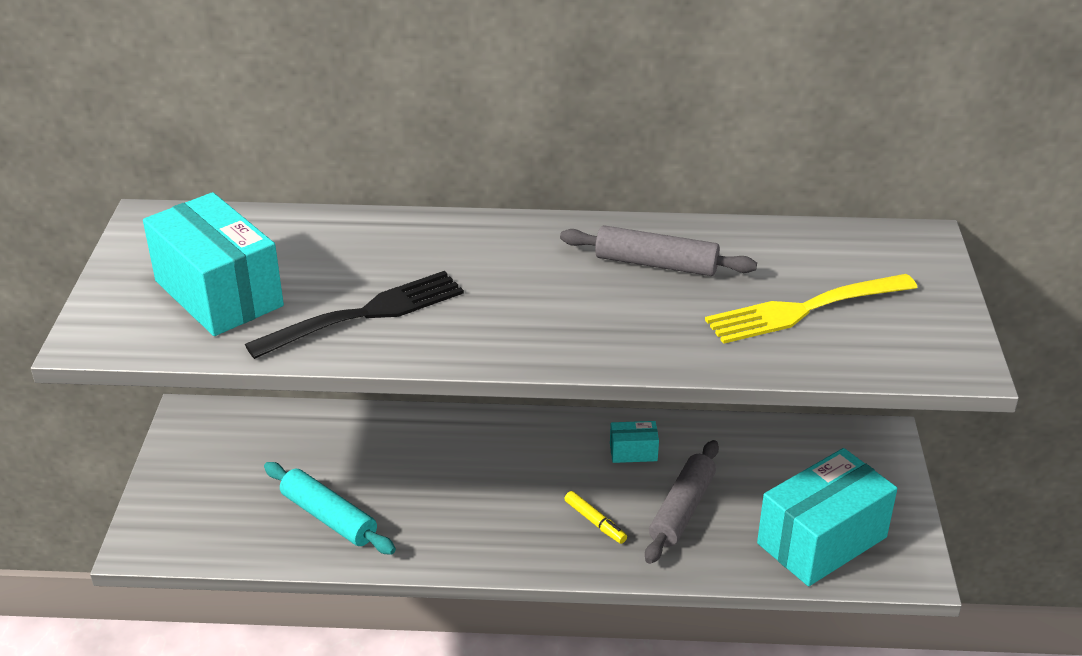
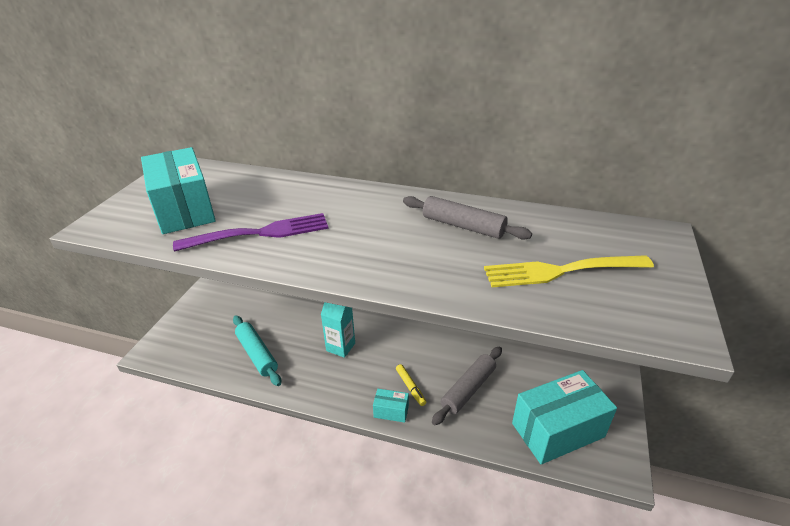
camera: 15 degrees right, 0 degrees up
black fork [245,271,464,359] -> purple fork [173,213,329,252]
turquoise box [610,421,659,463] -> turquoise box moved to [373,389,409,423]
none -> turquoise carton [321,302,355,358]

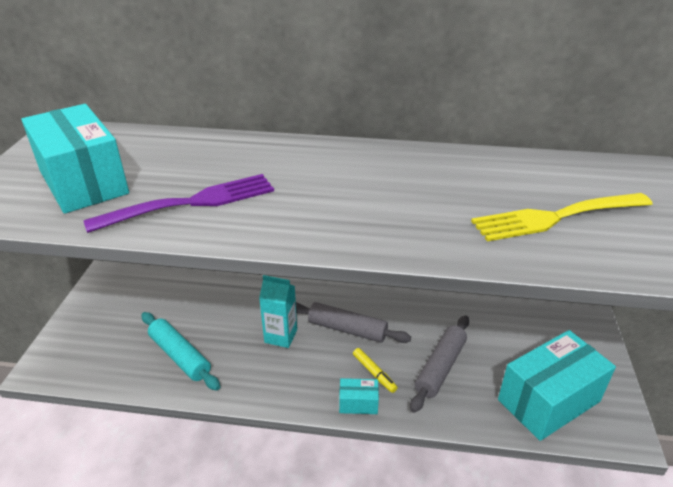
camera: 10 degrees left, 0 degrees up
grey rolling pin [403,196,532,240] -> grey rolling pin moved to [296,302,411,343]

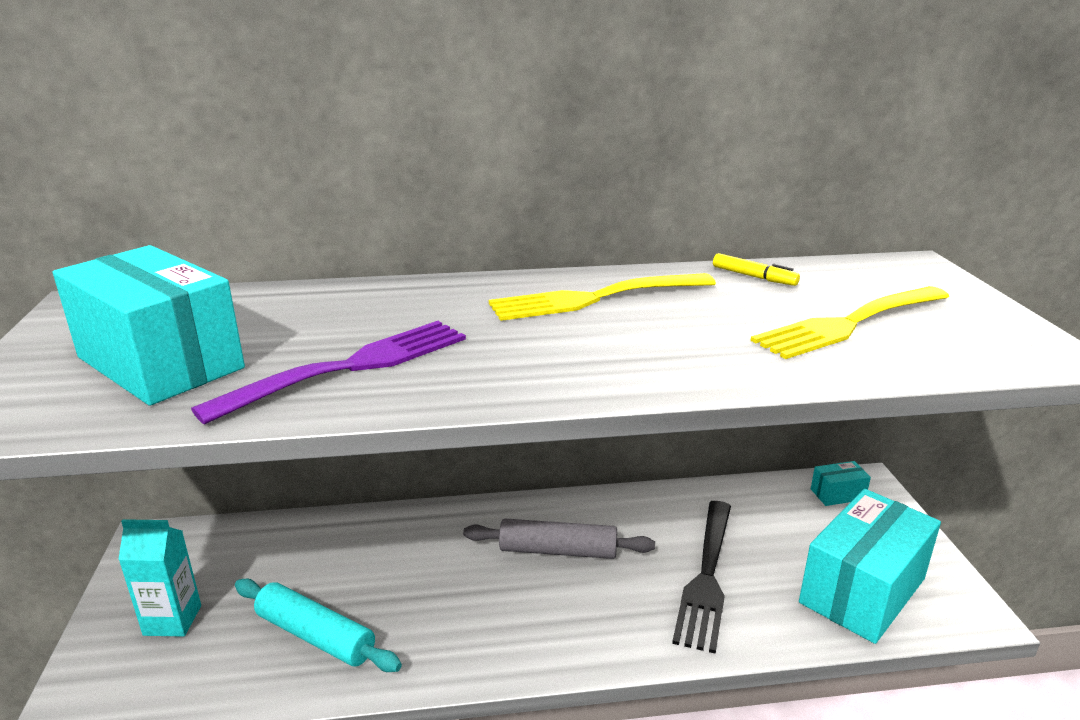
camera: 15 degrees left, 10 degrees down
turquoise carton [259,275,297,348] -> turquoise carton moved to [118,519,201,637]
turquoise box [339,378,379,414] -> turquoise box moved to [811,461,871,506]
yellow marker [353,348,397,393] -> yellow marker moved to [713,253,800,286]
grey rolling pin [410,315,469,413] -> black fork [672,501,731,654]
none -> yellow fork [489,273,716,321]

